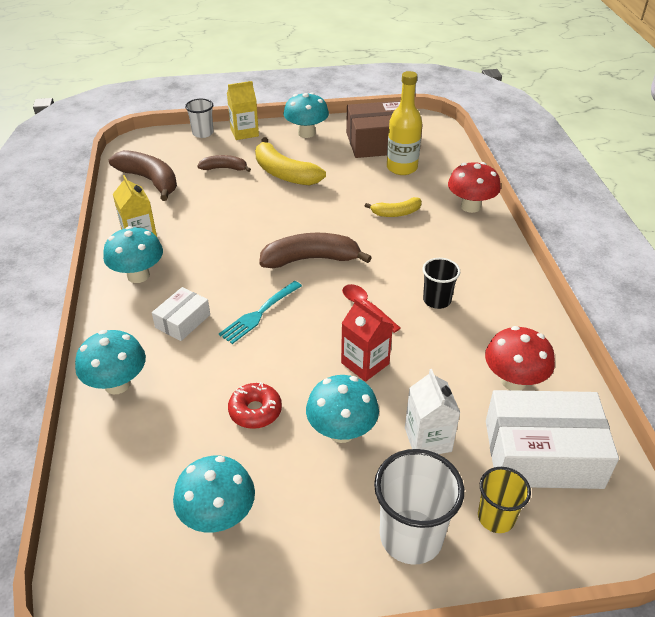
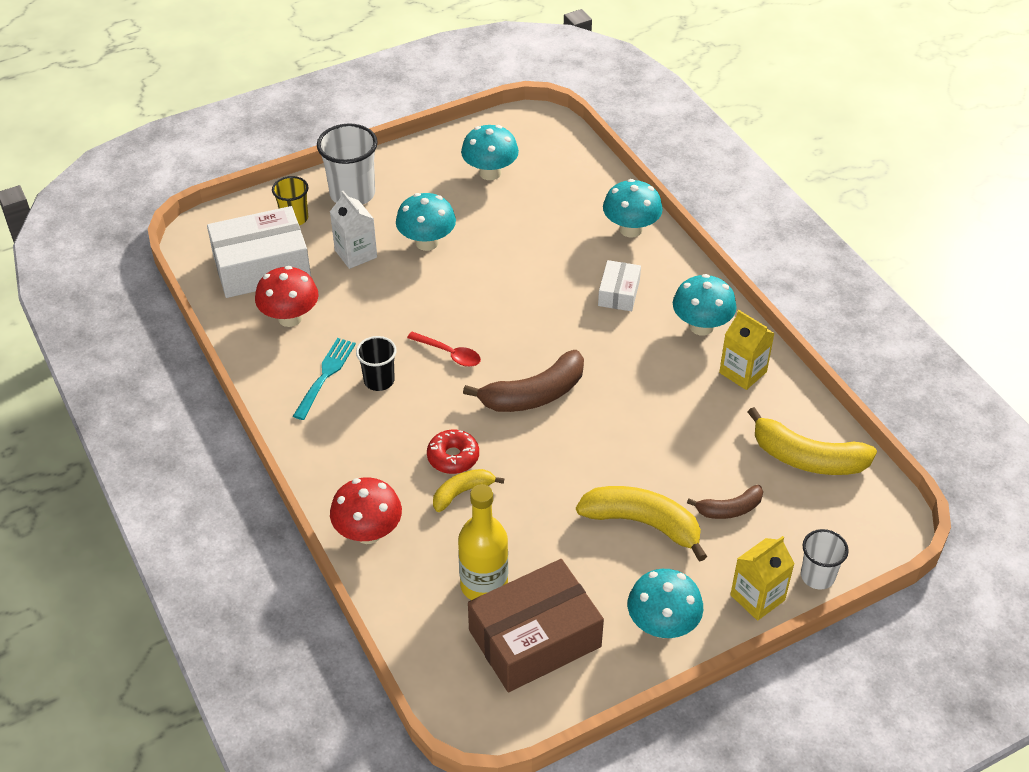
camera: 160 degrees right, 5 degrees up
brown banana [109,150,177,201] -> yellow banana [748,407,877,475]
turquoise fork [219,281,302,344] -> turquoise fork moved to [293,338,356,420]
red donut [228,382,282,429] -> red donut moved to [427,430,479,474]
red carton [341,298,393,382] -> none

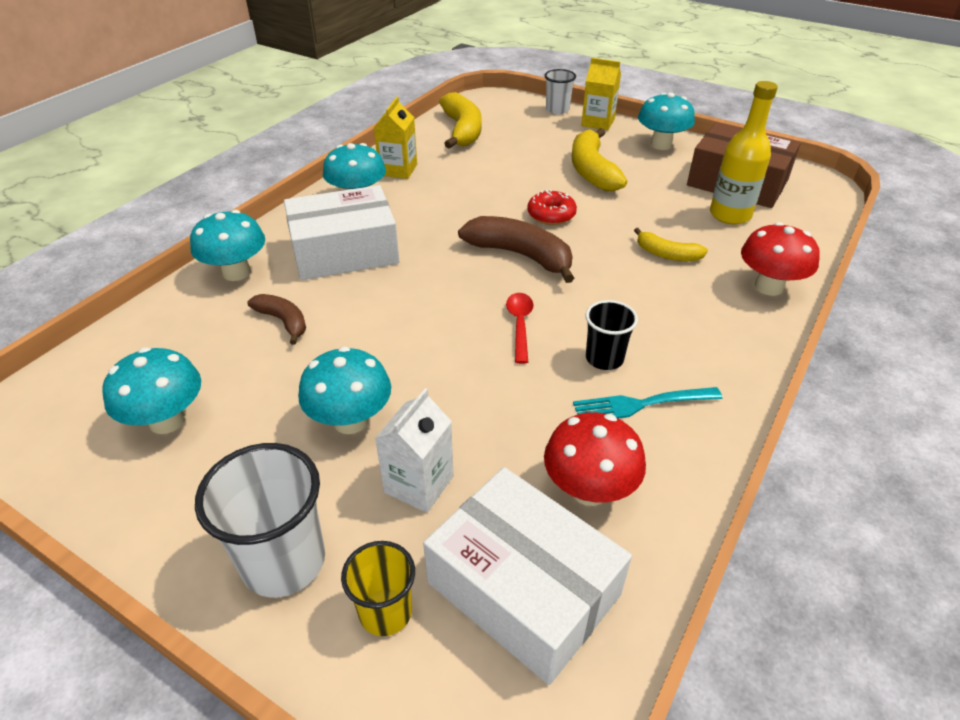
camera: 120 degrees left, 5 degrees down
red donut [427,430,479,474] -> red donut moved to [527,189,577,225]
white box [598,260,641,311] -> white box [284,185,399,280], size x1.95
brown banana [687,485,763,519] -> brown banana moved to [247,294,306,345]

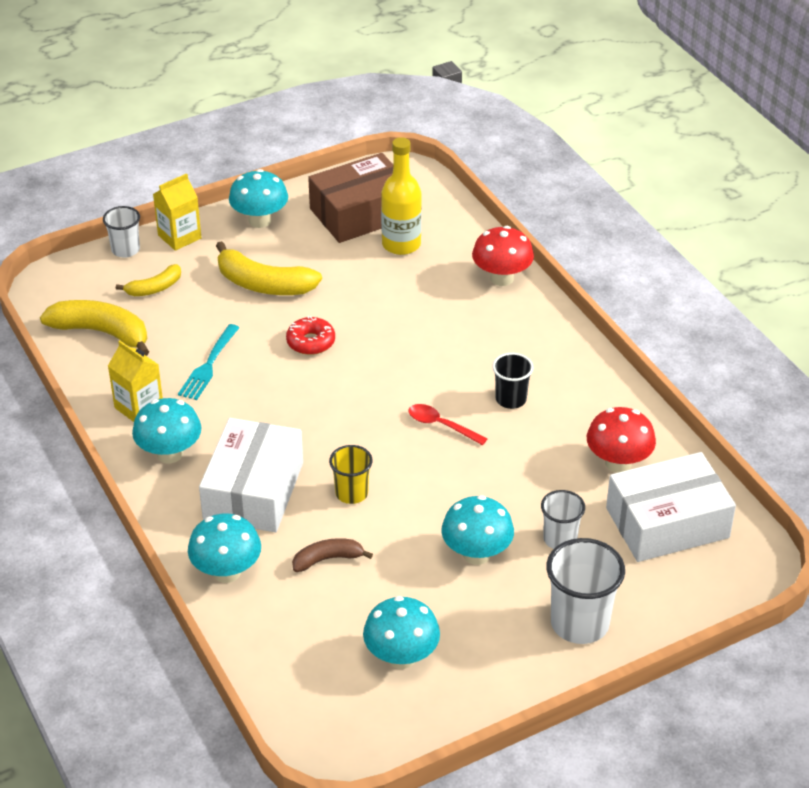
camera: 60 degrees left, 0 degrees up
yellow cup [341,541,415,636] -> yellow cup moved to [329,445,373,504]
white carton [375,388,454,513] -> white cup [541,490,585,549]
brown banana [458,216,574,283] -> none
turquoise fork [573,387,722,418] -> turquoise fork moved to [178,324,240,400]
yellow banana [634,228,708,261] -> yellow banana moved to [116,264,181,296]

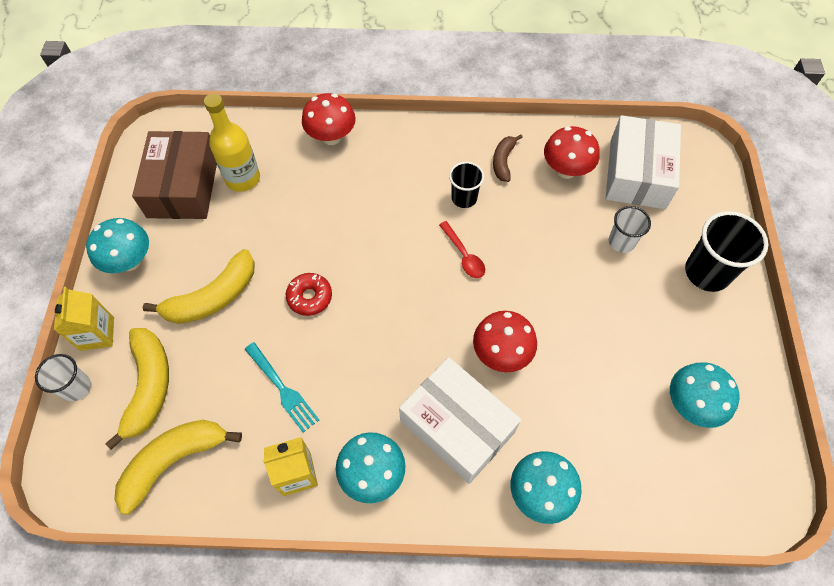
camera: 60 degrees left, 20 degrees up
yellow banana [116,264,181,296] -> yellow banana [105,328,169,450], size x1.75
brown banana [292,538,373,572] -> brown banana moved to [493,134,523,182]
yellow cup [329,445,373,504] -> red mushroom [473,311,537,372]
red spoon [408,404,488,445] -> red spoon turned 90 degrees counterclockwise [439,221,485,278]
turquoise mushroom [441,495,514,565] -> none
white cup [546,538,625,644] -> black cup [685,211,768,292]

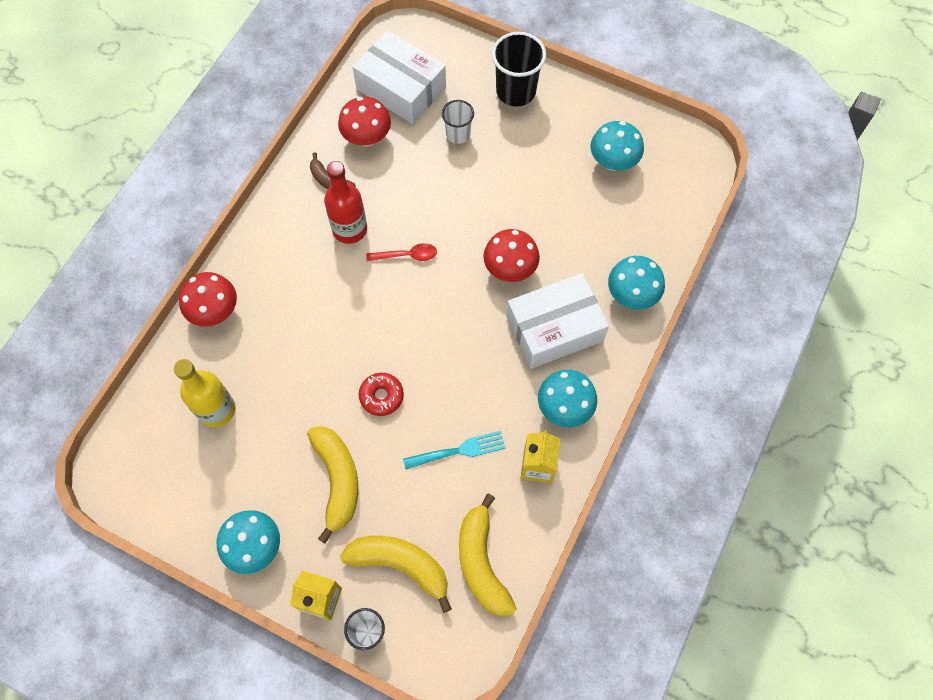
camera: 65 degrees left, 5 degrees up
brown box [132,131,217,219] -> none
black cup [449,162,484,208] -> red bottle [324,161,367,244]

